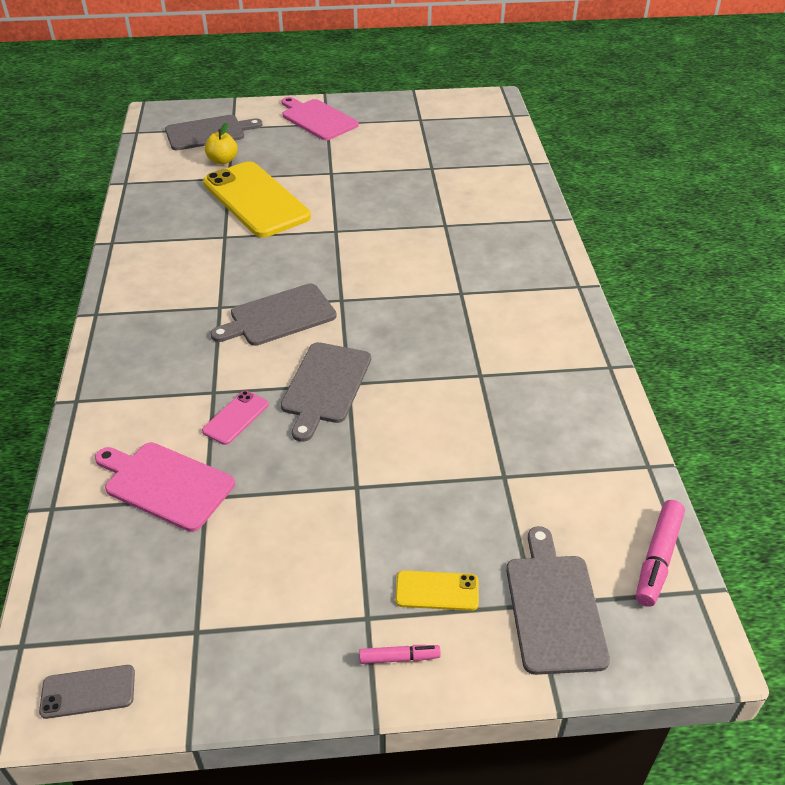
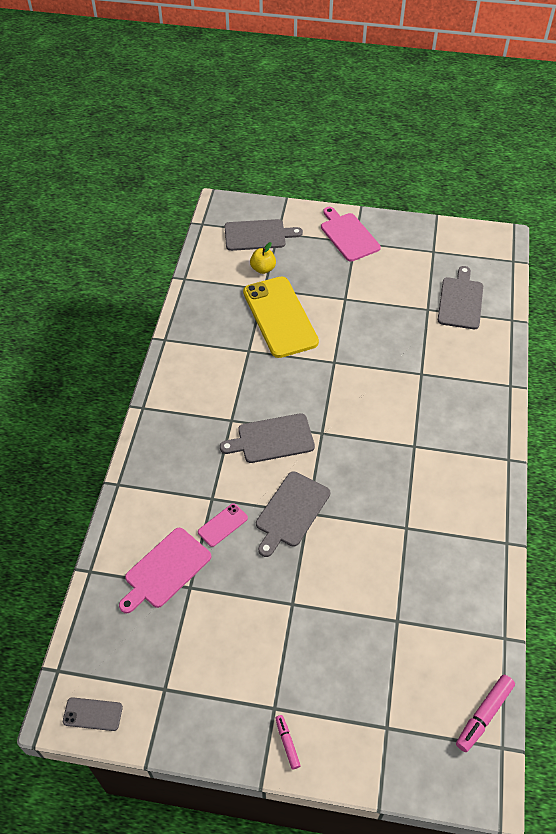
camera: 15 degrees right, 10 degrees up
pink cutting board [95,442,235,532] -> pink cutting board turned 90 degrees counterclockwise [119,528,211,613]
pink marker [359,645,441,664] -> pink marker turned 120 degrees counterclockwise [275,715,301,769]
yellow phone [395,570,479,611] -> none
grey cutting board [506,526,610,675] -> grey cutting board moved to [438,266,483,329]

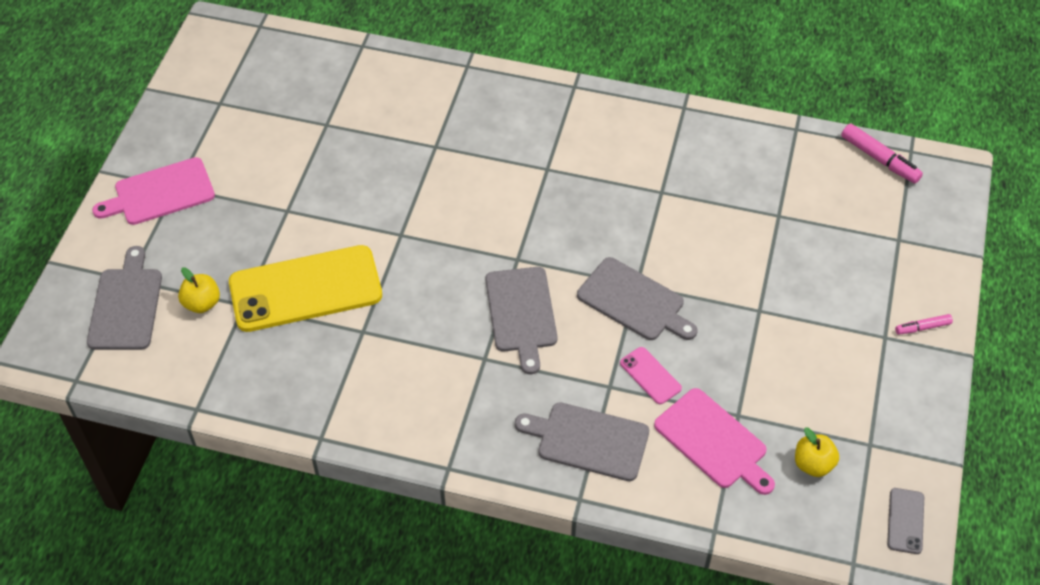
camera: 85 degrees left, 0 degrees up
grey cutting board [438,266,483,329] -> grey cutting board moved to [515,402,649,481]
none -> yellow apple [795,428,839,477]

